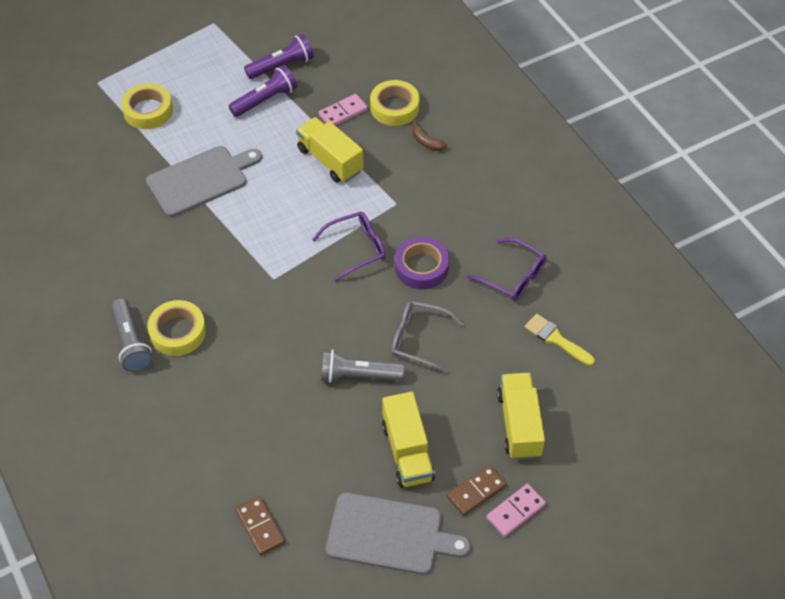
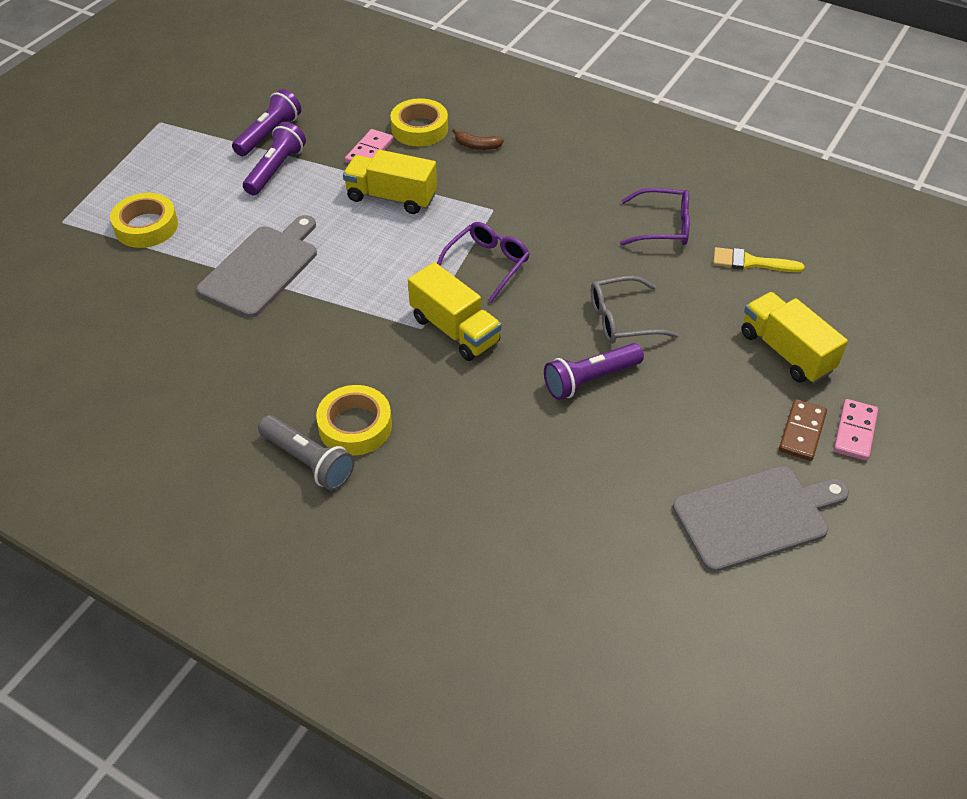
camera: 30 degrees left, 5 degrees down
brown domino [236,496,285,556] -> none
grey flashlight [321,349,404,383] -> purple flashlight [544,343,644,400]
yellow truck [382,392,435,488] -> yellow truck moved to [408,262,502,361]
purple tape [395,237,449,290] -> none

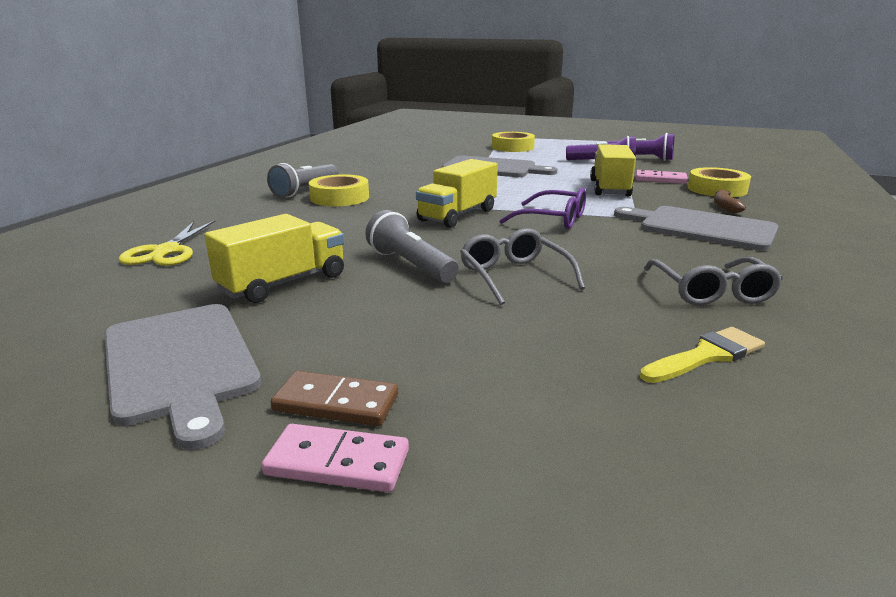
camera: 80 degrees right, 25 degrees down
purple flashlight [544,343,644,400] -> grey flashlight [365,210,459,283]
purple glasses [620,188,690,246] -> grey glasses [644,257,783,306]
yellow brush [713,247,804,272] -> yellow brush turned 60 degrees clockwise [640,327,765,383]
yellow truck [741,292,848,383] -> yellow truck moved to [204,214,344,303]
none -> yellow scissors [118,220,215,266]
none -> grey cutting board [614,206,779,251]

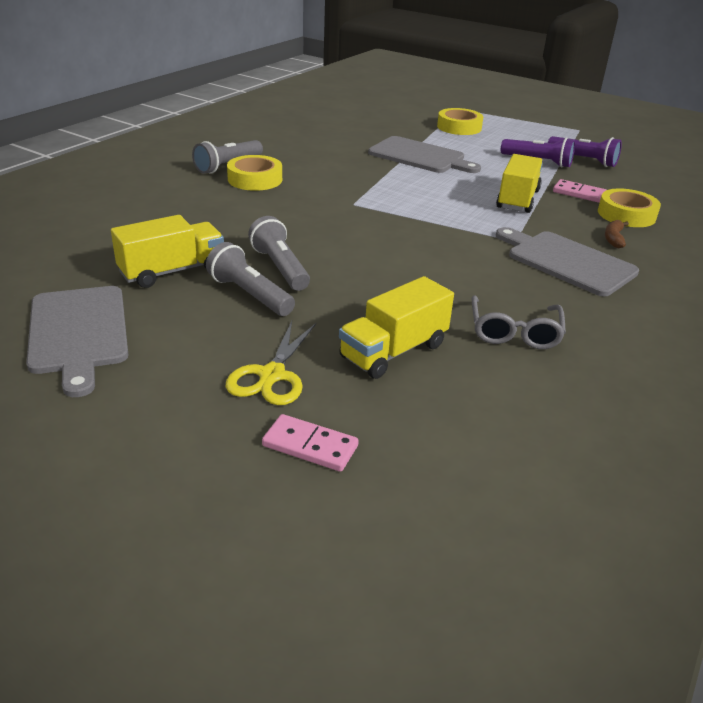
camera: 10 degrees right, 10 degrees up
yellow scissors [118,220,215,266] -> yellow scissors moved to [225,321,316,405]
pink domino [262,424,409,492] -> pink domino moved to [262,414,359,472]
brown domino [271,371,398,426] -> none
yellow truck [416,159,498,228] -> yellow truck moved to [339,276,454,379]
grey glasses [460,228,585,305] -> none
purple glasses [499,188,586,229] -> none
yellow brush [640,327,765,383] -> none
none -> grey flashlight [206,242,295,316]

